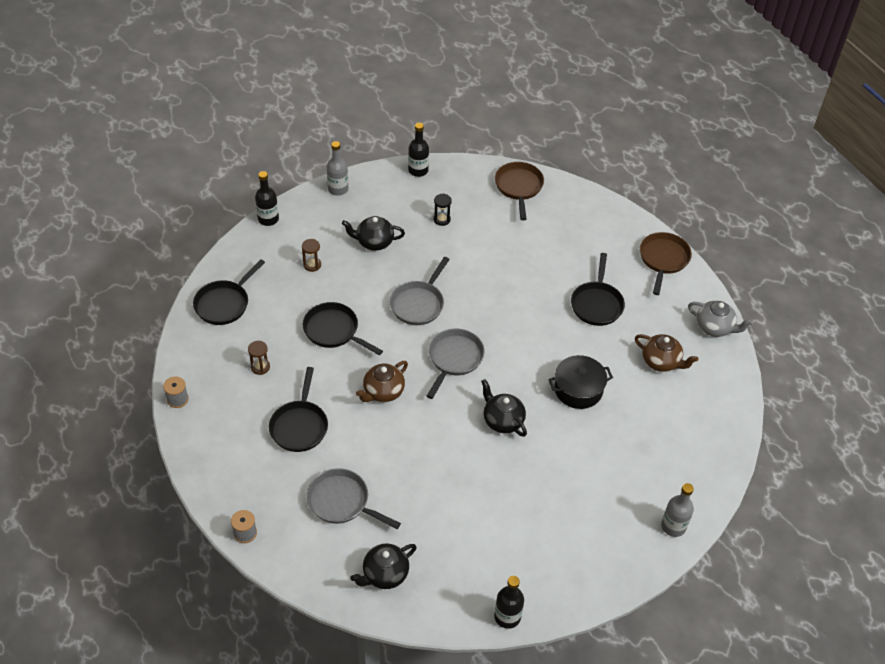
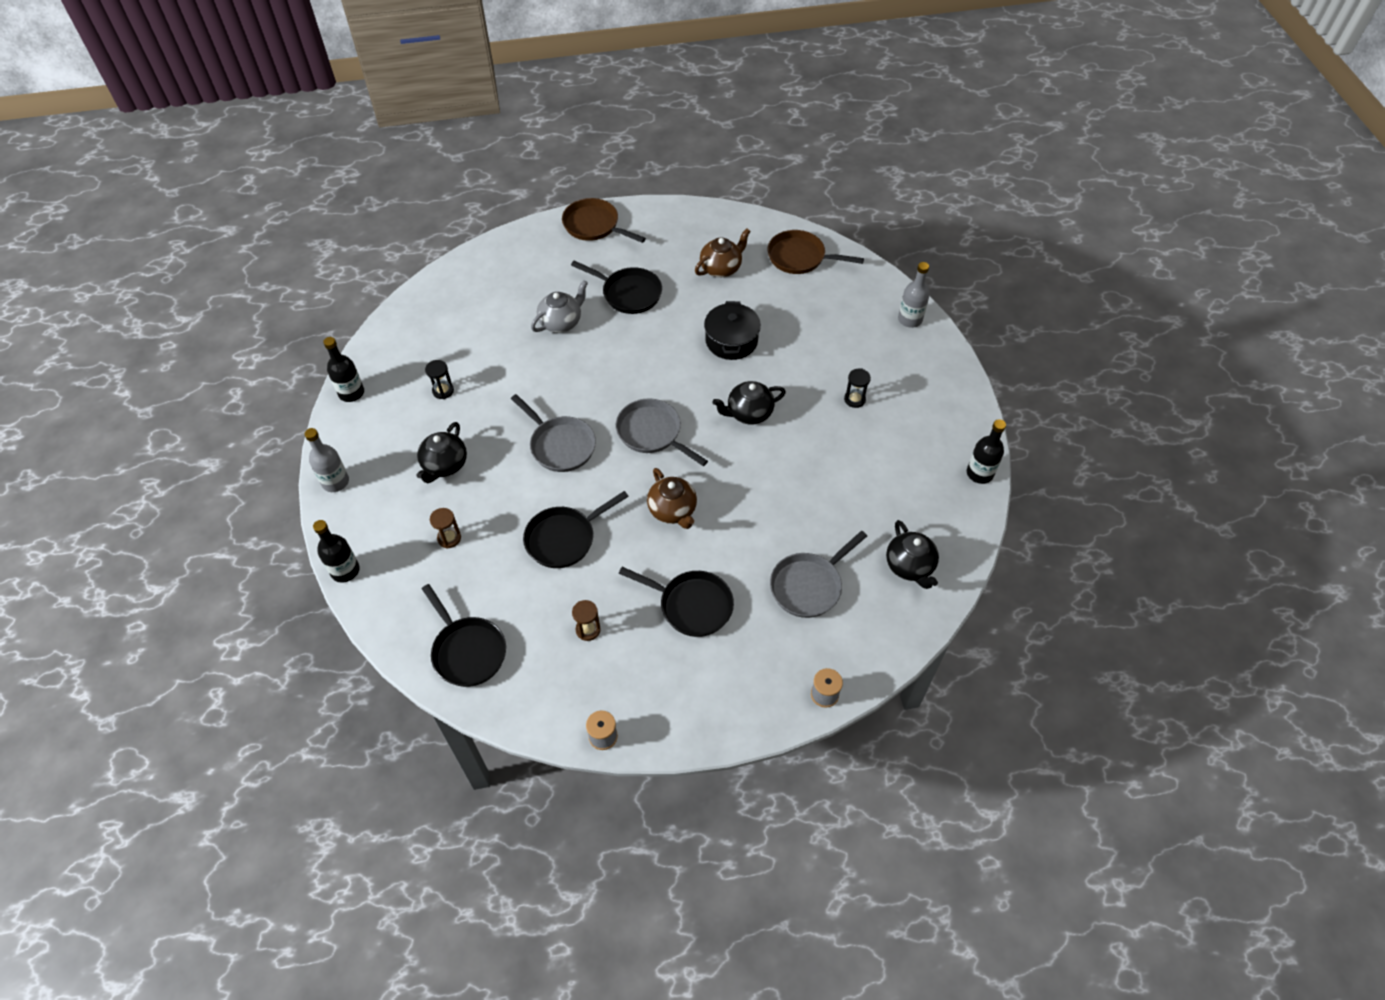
camera: 70 degrees left, 5 degrees up
brown pan [495,162,544,220] -> brown pan moved to [768,230,864,274]
grey teapot [688,301,753,337] -> grey teapot moved to [531,280,588,333]
none -> black hourglass [844,369,871,408]

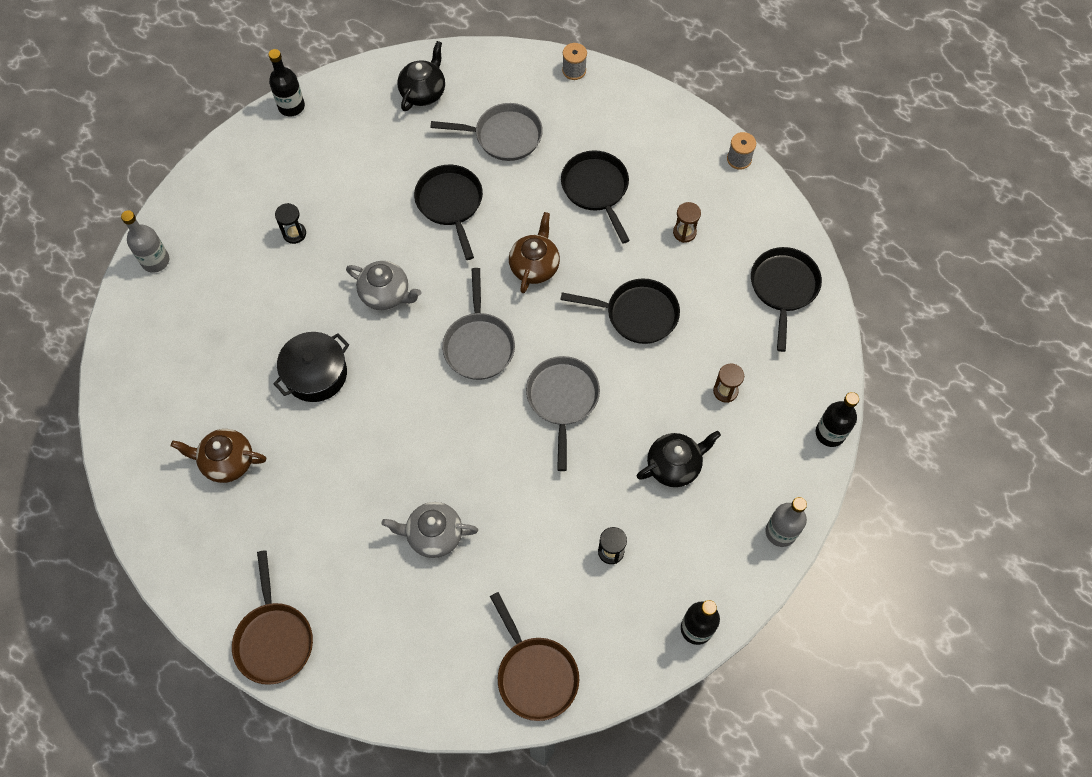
camera: 135 degrees left, 10 degrees up
black pan [571,260,662,314] -> black pan moved to [414,165,483,260]
black teapot [712,381,786,425] -> grey teapot [346,261,421,310]
brown pan [768,230,864,274] -> brown pan moved to [490,592,579,721]

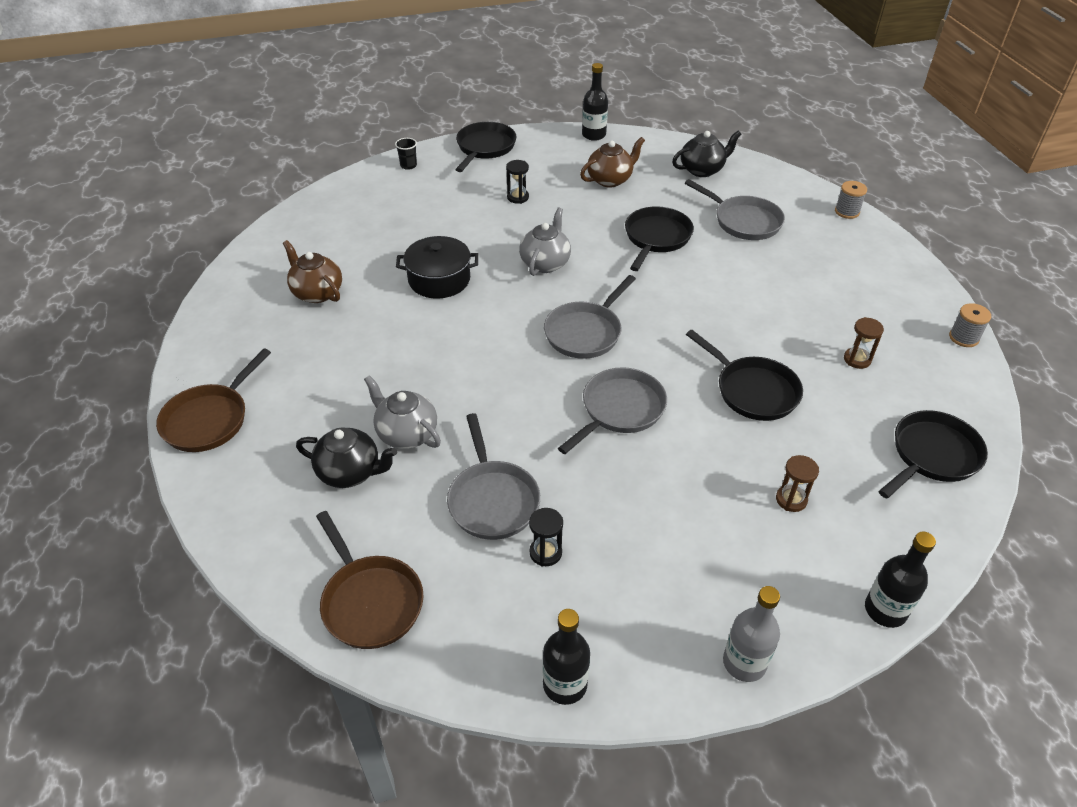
camera: 40 degrees right, 20 degrees down
grey bottle [121,210,169,273] -> black cup [395,138,417,170]
grey teapot [346,261,421,310] -> grey teapot turned 135 degrees counterclockwise [519,208,571,276]
brown pan [490,592,579,721] -> brown pan turned 45 degrees counterclockwise [316,511,423,649]
brown teapot [509,212,560,293] -> brown teapot moved to [580,137,645,187]
black pan [561,150,630,244] -> black pan moved to [455,122,516,172]
black teapot [636,431,721,487] -> black teapot moved to [296,427,397,488]
none -> grey pan [447,413,540,540]

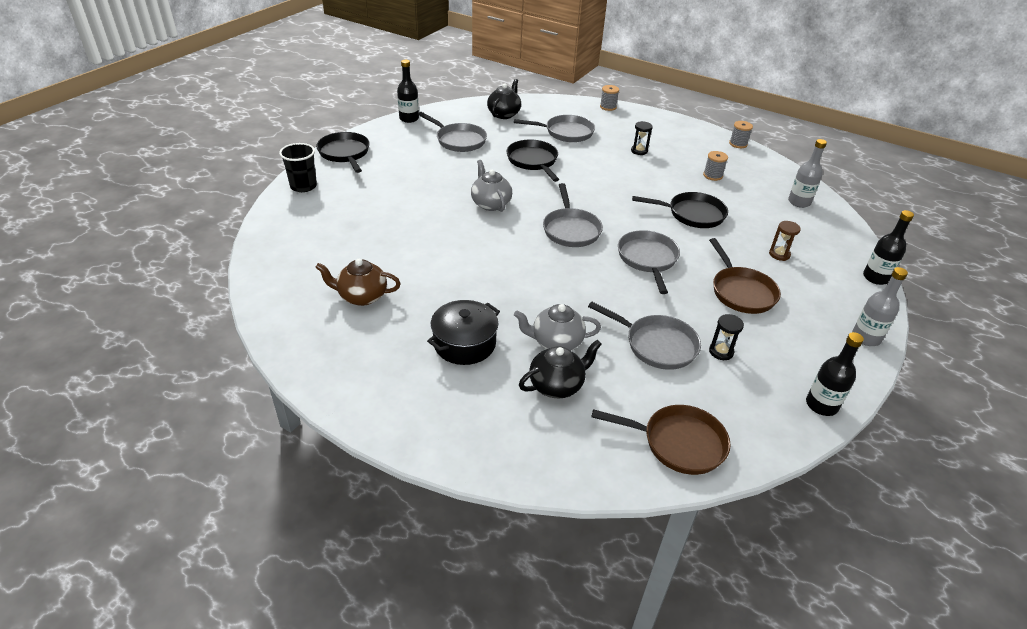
camera: 45 degrees left, 5 degrees down
brown pan [156,348,271,452] -> brown pan moved to [709,238,781,314]
black cup [395,138,417,170] -> black cup [279,143,317,192], size x1.73
black pot [396,236,478,299] -> black pot moved to [427,300,500,365]
black hourglass [506,160,529,204] -> black hourglass moved to [631,121,653,155]
brown teapot [580,137,645,187] -> grey pan [418,112,487,152]
brown hourglass [844,317,884,369] -> grey spool [703,151,728,181]
black pan [879,410,988,499] -> grey bottle [788,139,827,208]

